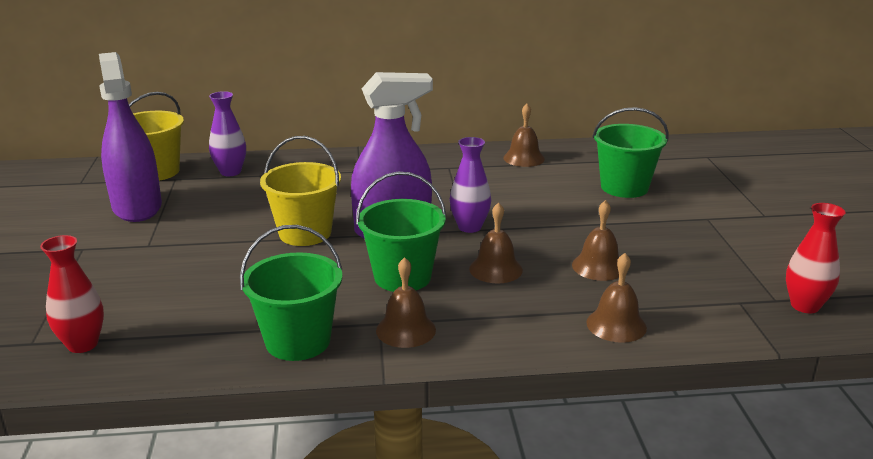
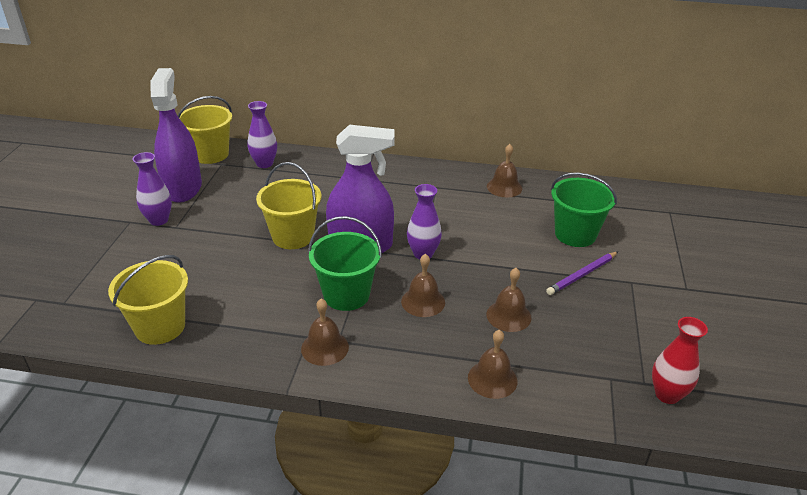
camera: 15 degrees right, 10 degrees up
red vase [40,235,104,353] -> none
green bucket [240,225,342,361] -> none
none -> yellow bucket [108,255,188,345]
none -> purple vase [133,152,172,226]
none -> purple pencil [546,252,618,295]

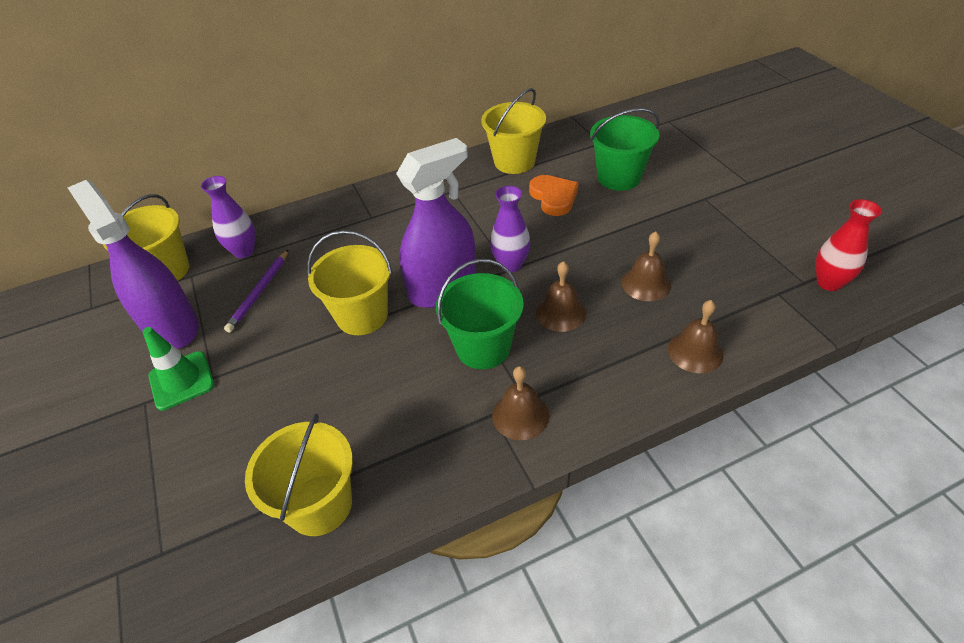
camera: 30 degrees left, 10 degrees up
purple vase [133,152,172,226] -> green traffic cone [143,327,214,411]
brown bell [487,144,522,197] -> yellow bucket [481,88,546,174]
purple pencil [546,252,618,295] -> purple pencil moved to [224,249,289,333]
none -> orange heart [529,175,579,216]

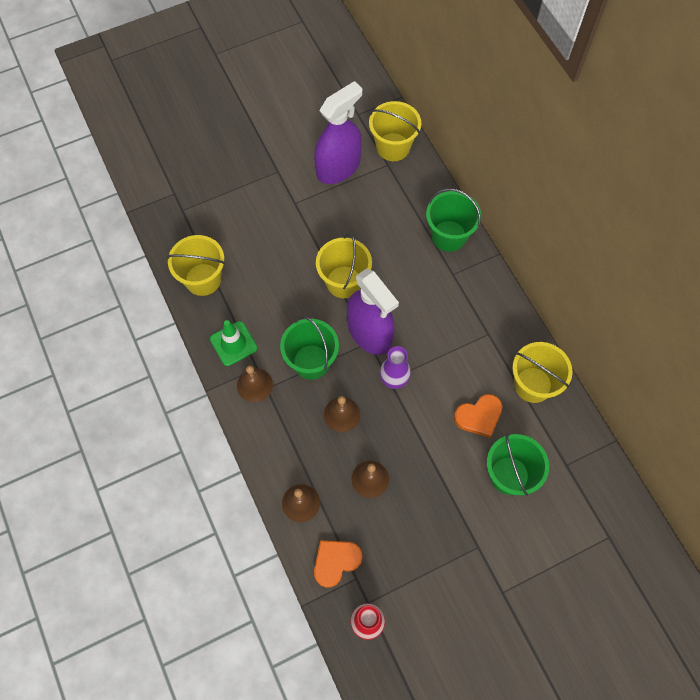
camera: 85 degrees right, 20 degrees up
green traffic cone [143,327,214,411] -> green traffic cone moved to [210,320,257,366]
purple vase [201,176,255,258] -> none
purple pencil [224,249,289,333] -> none
none -> orange heart [314,540,362,588]
none -> green bucket [426,188,481,252]

